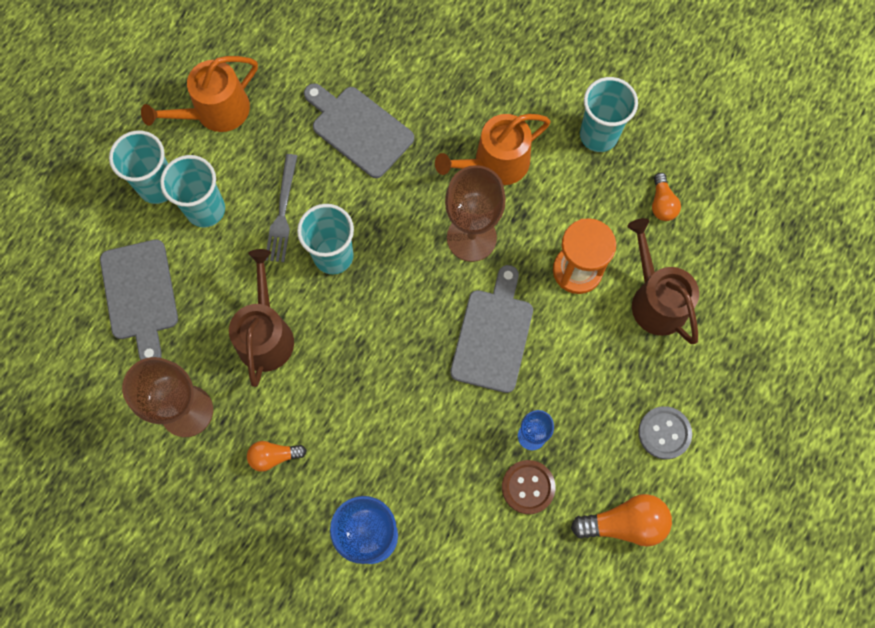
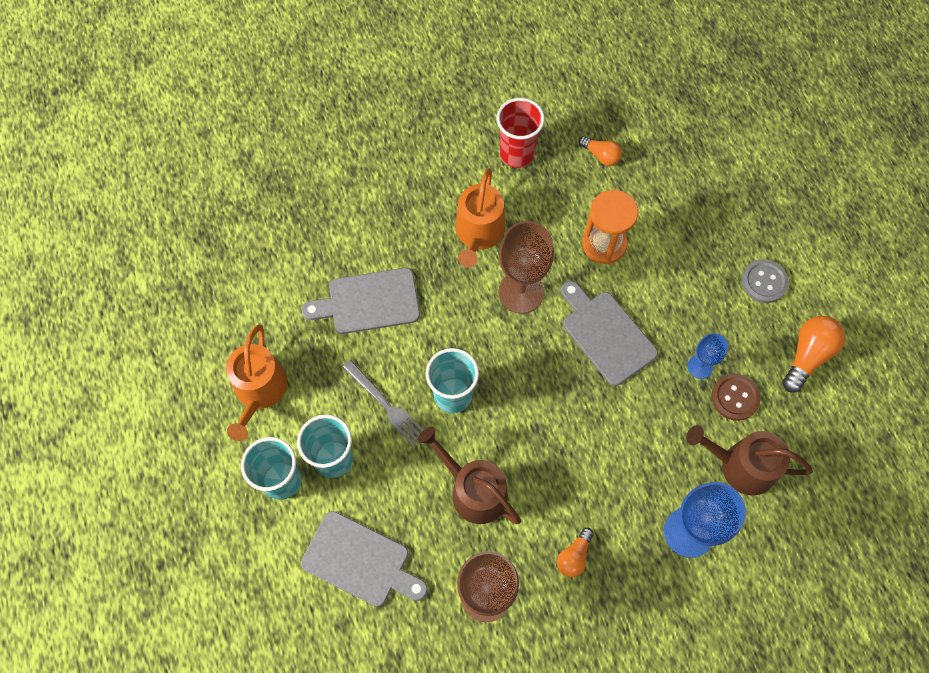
camera: 50 degrees left, 5 degrees down
turquoise cup [580,77,638,152] -> red cup [497,98,545,168]
brown watering can [627,218,699,344] -> brown watering can moved to [686,425,813,496]

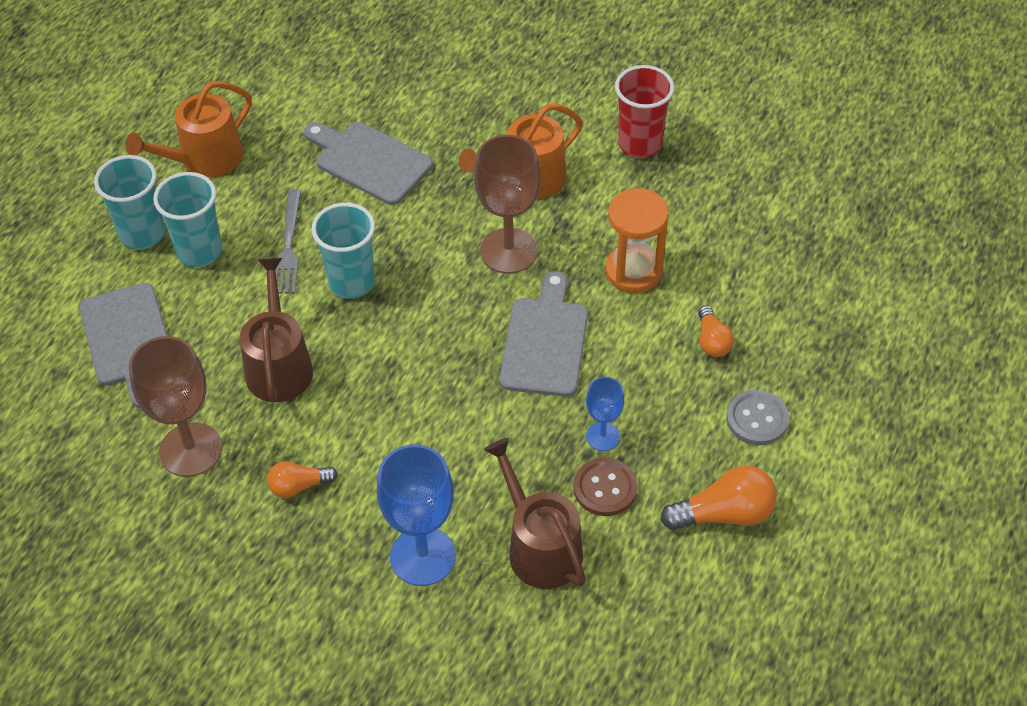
camera: 45 degrees right, 15 degrees down
orange light bulb [579,136,622,166] -> orange light bulb moved to [698,306,734,357]

